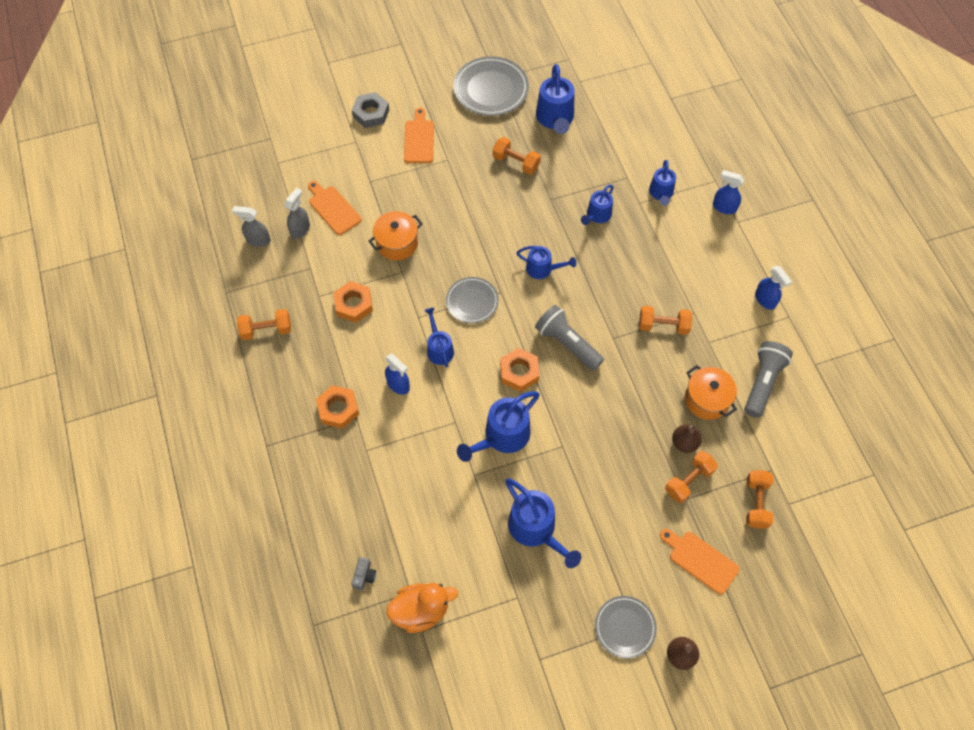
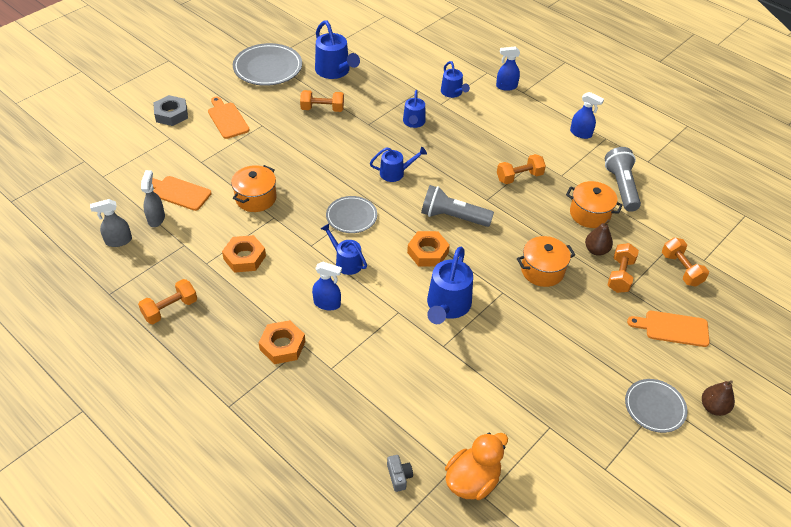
camera: 30 degrees left, 15 degrees down
blue watering can [505,479,581,568] -> none
none -> orange pot [517,236,575,287]

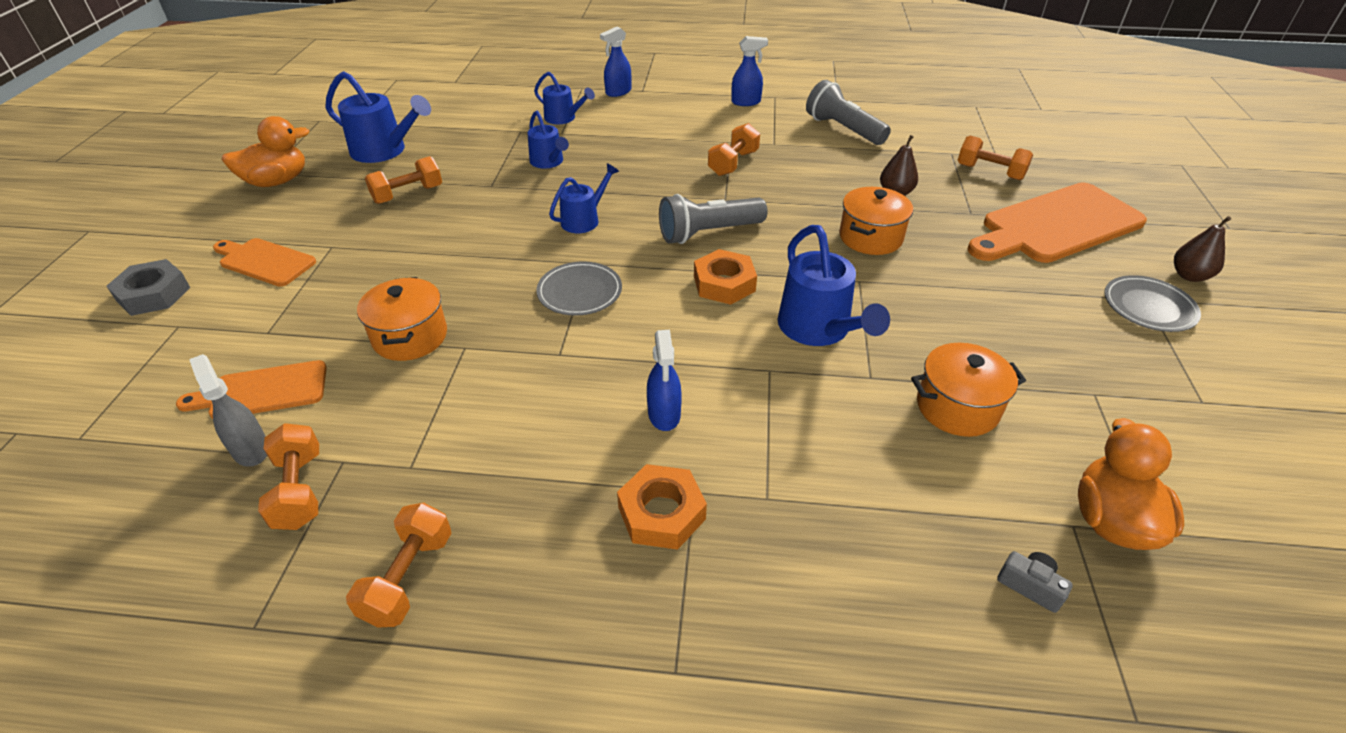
camera: 35 degrees left, 5 degrees down
grey spray bottle [90,199,132,247] -> none
orange nut [222,235,266,273] -> none
grey plate [233,43,302,86] -> orange duck [222,116,310,187]
blue spray bottle [312,262,342,310] -> blue spray bottle turned 105 degrees clockwise [647,330,682,431]
blue watering can [321,224,367,275] -> none
orange pot [566,181,623,228] -> orange pot moved to [911,343,1026,437]
orange dumbbell [608,243,639,293] -> orange dumbbell moved to [258,423,319,530]
orange cutting board [627,311,710,347] -> orange cutting board [967,183,1147,263], size x1.83

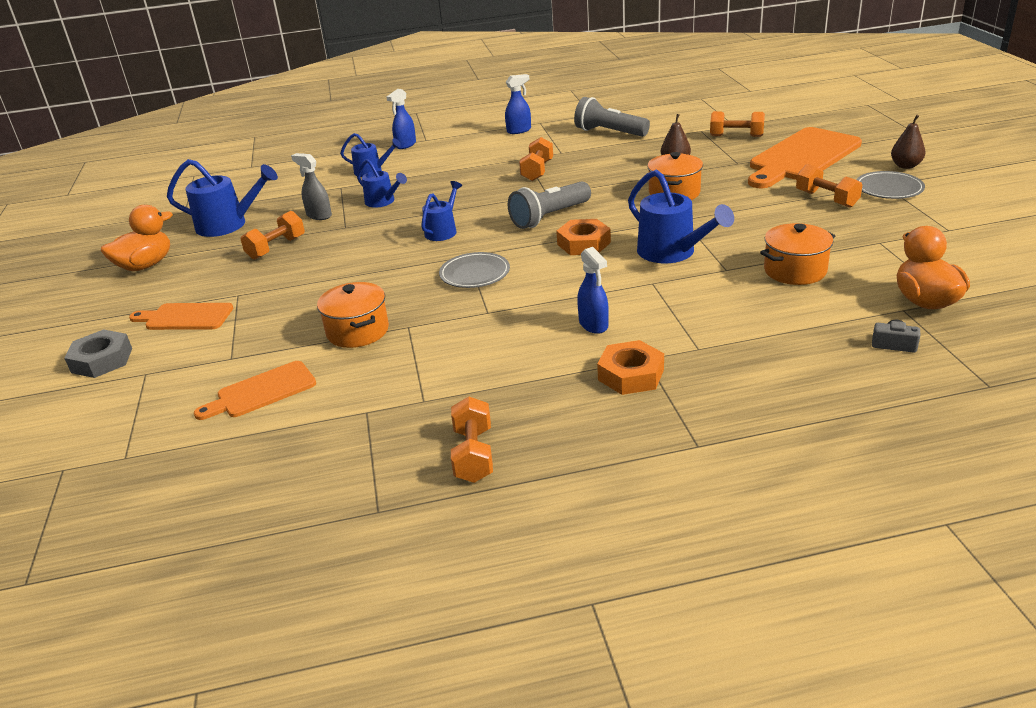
camera: 15 degrees left, 10 degrees down
grey spray bottle [189,354,267,467] -> grey spray bottle moved to [291,153,332,220]
orange dumbbell [258,423,319,530] -> orange dumbbell moved to [796,164,862,208]

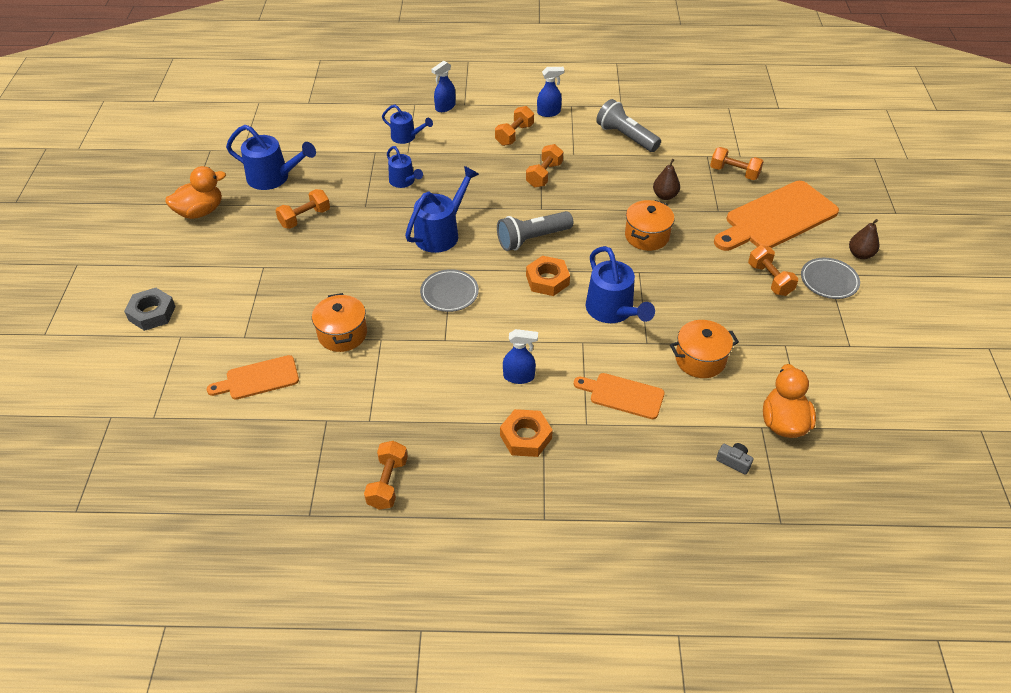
camera: 10 degrees right, 15 degrees up
orange cutting board [129,303,233,330] -> orange cutting board moved to [574,373,665,419]
grey spray bottle [291,153,332,220] -> none
blue watering can [421,181,462,241] -> blue watering can [405,166,479,253], size x1.62
blue spray bottle [577,247,609,334] -> blue spray bottle turned 75 degrees counterclockwise [503,329,538,384]
none -> orange dumbbell [495,106,534,146]

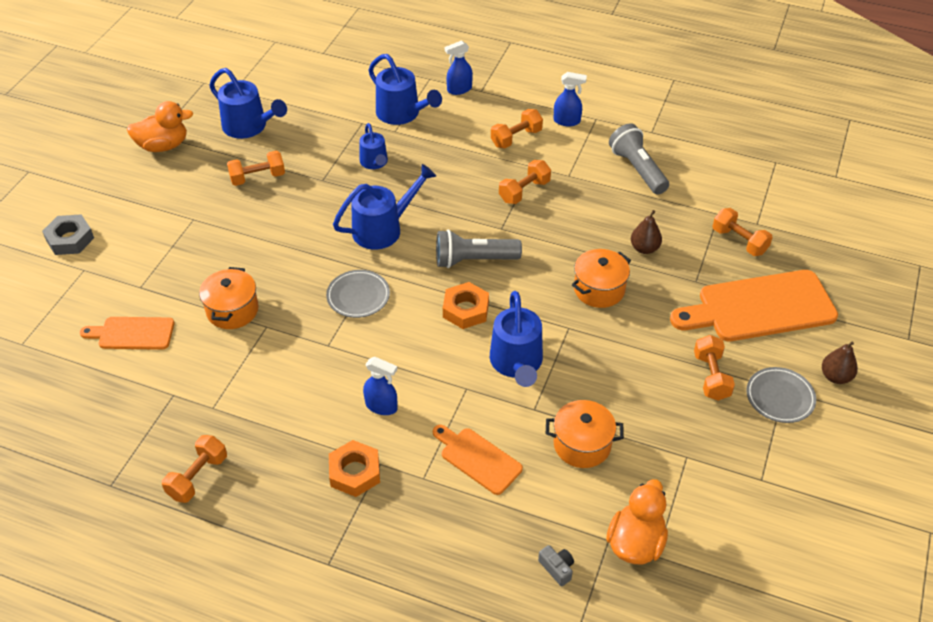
camera: 20 degrees right, 0 degrees up
blue watering can [382,104,433,144] -> blue watering can [368,54,442,125], size x1.62

